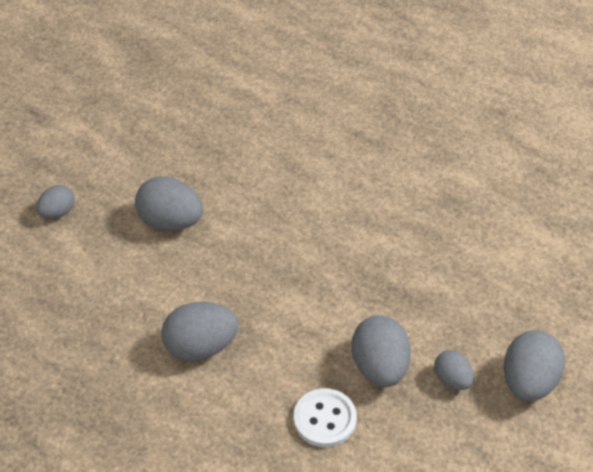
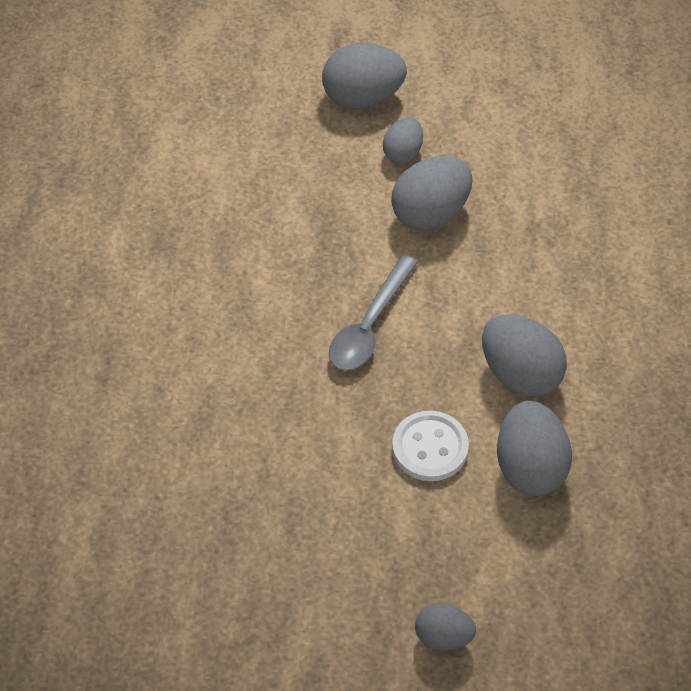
camera: 120 degrees left, 5 degrees up
grey egg [135,177,203,231] -> grey egg moved to [497,401,572,496]
white button [294,388,357,447] -> white button moved to [392,411,469,481]
none -> grey spoon [329,255,418,371]

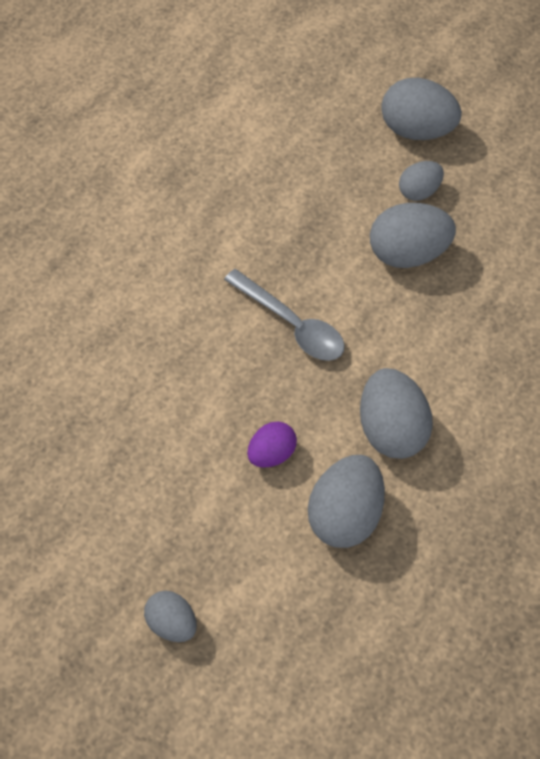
camera: 30 degrees right, 5 degrees up
grey spoon [329,255,418,371] -> grey spoon turned 105 degrees counterclockwise [224,269,345,361]
white button [392,411,469,481] -> purple egg [247,421,297,468]

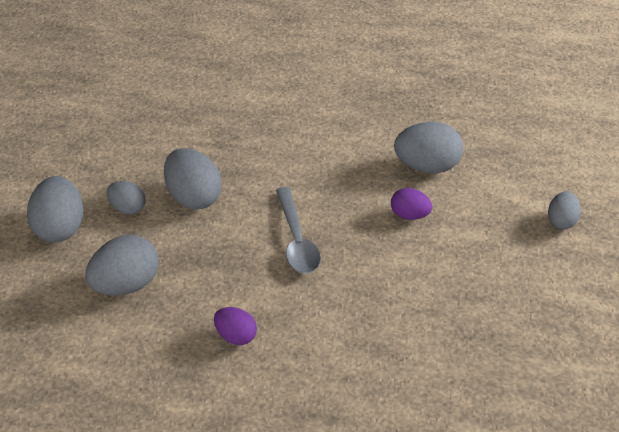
camera: 115 degrees left, 15 degrees down
grey spoon [224,269,345,361] -> grey spoon turned 150 degrees clockwise [276,187,321,273]
grey egg [360,368,433,459] -> grey egg moved to [86,235,159,295]
none -> purple egg [214,307,257,345]

